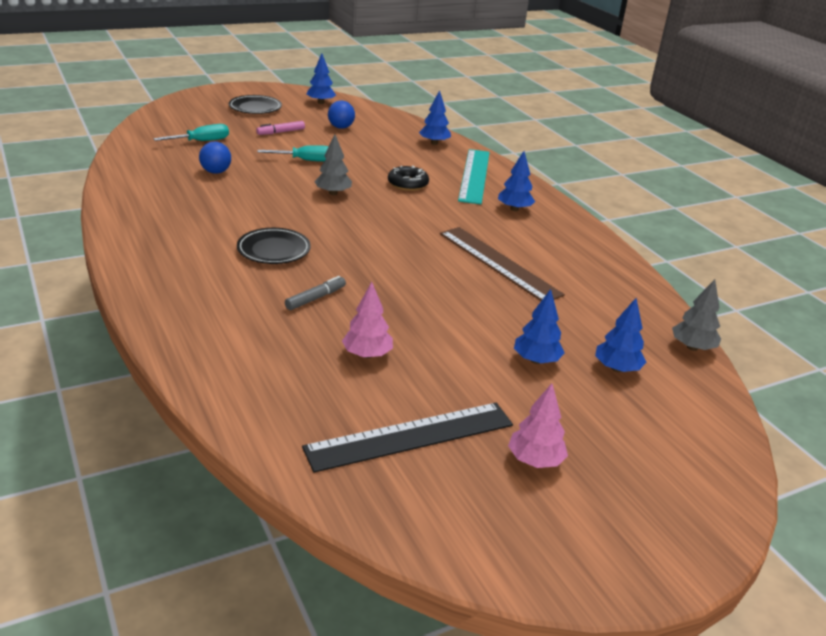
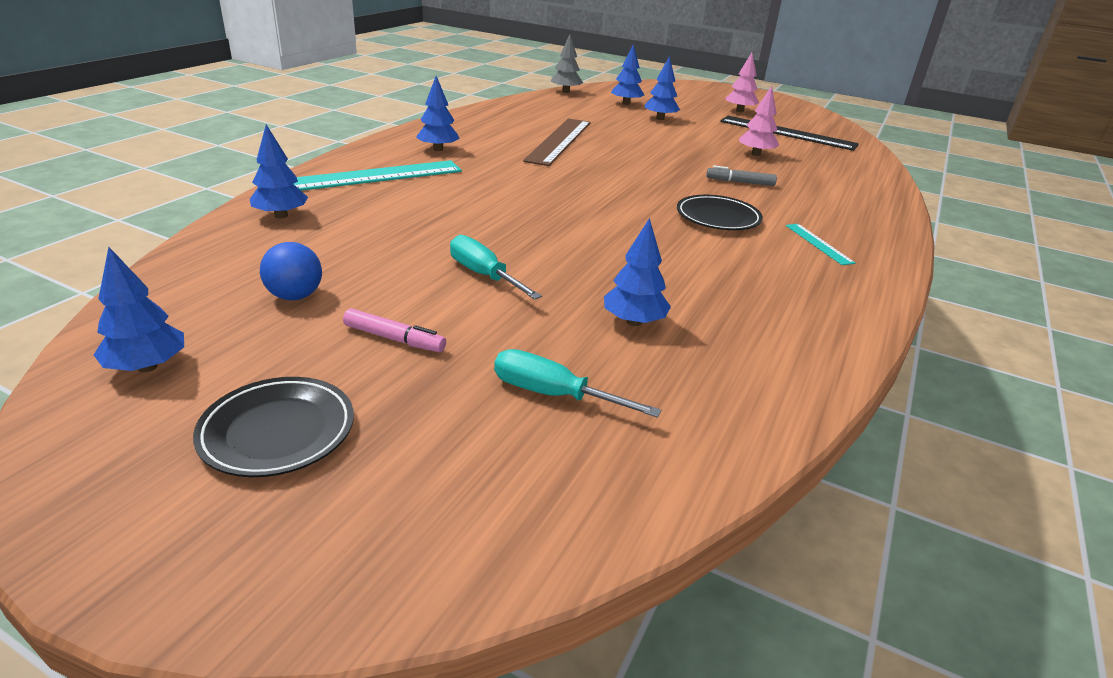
camera: 125 degrees left, 0 degrees up
blue ball [199,142,231,174] -> blue tree [604,218,671,326]
grey tree [314,134,352,195] -> none
black donut [388,165,429,191] -> none
none -> turquoise ruler [786,224,855,265]

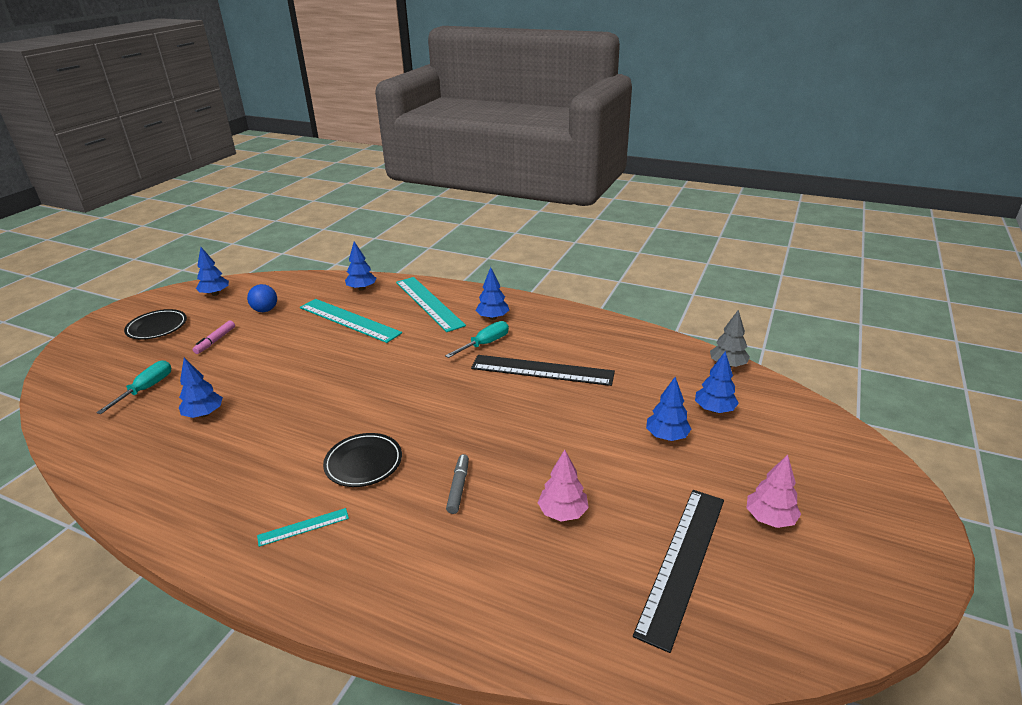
camera: 90 degrees right, 0 degrees up
turquoise screwdriver [450,235,542,300] -> turquoise screwdriver moved to [445,321,509,358]
brown ruler [523,118,591,166] -> black ruler [471,355,615,386]
none -> turquoise ruler [300,299,402,343]

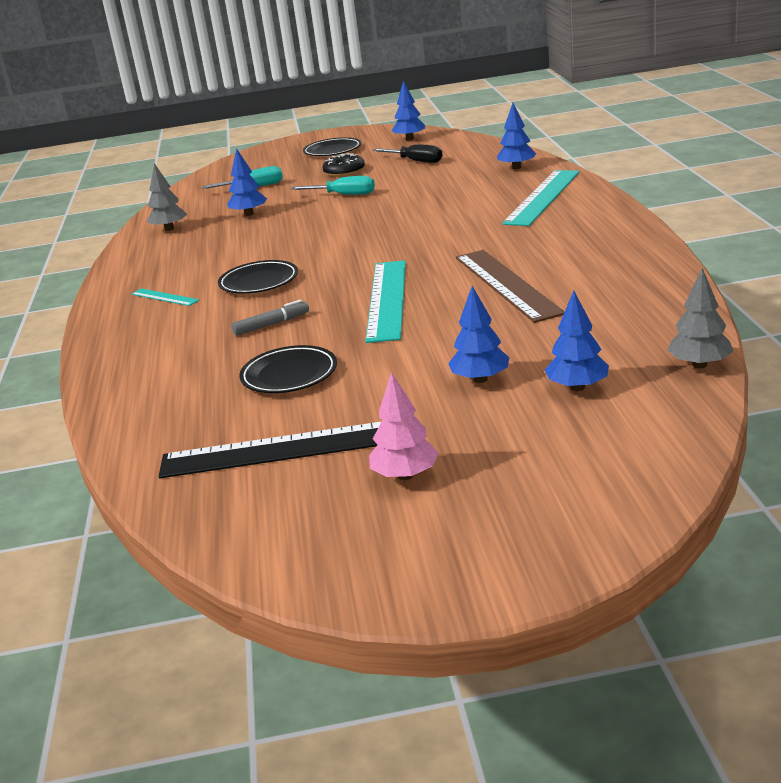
camera: 60 degrees right, 5 degrees down
pink marker [193,320,235,354] -> black donut [322,153,365,177]
blue ball [247,284,277,312] -> black screwdriver [372,145,443,163]
turquoise ruler [300,299,402,343] -> turquoise ruler moved to [365,260,406,343]
turquoise screwdriver [445,321,509,358] -> turquoise screwdriver moved to [291,176,375,195]
black ruler [471,355,615,386] -> brown ruler [456,250,565,323]
blue tree [475,267,509,320] -> none
pink tree [538,450,589,521] -> black plate [239,345,337,393]
none -> grey tree [147,163,187,231]

